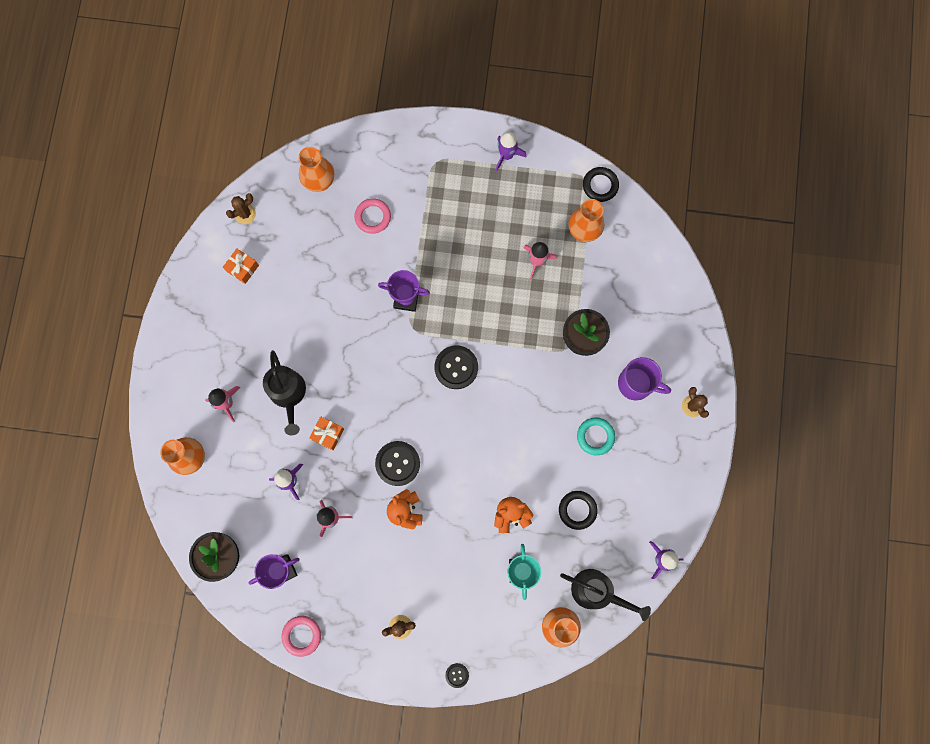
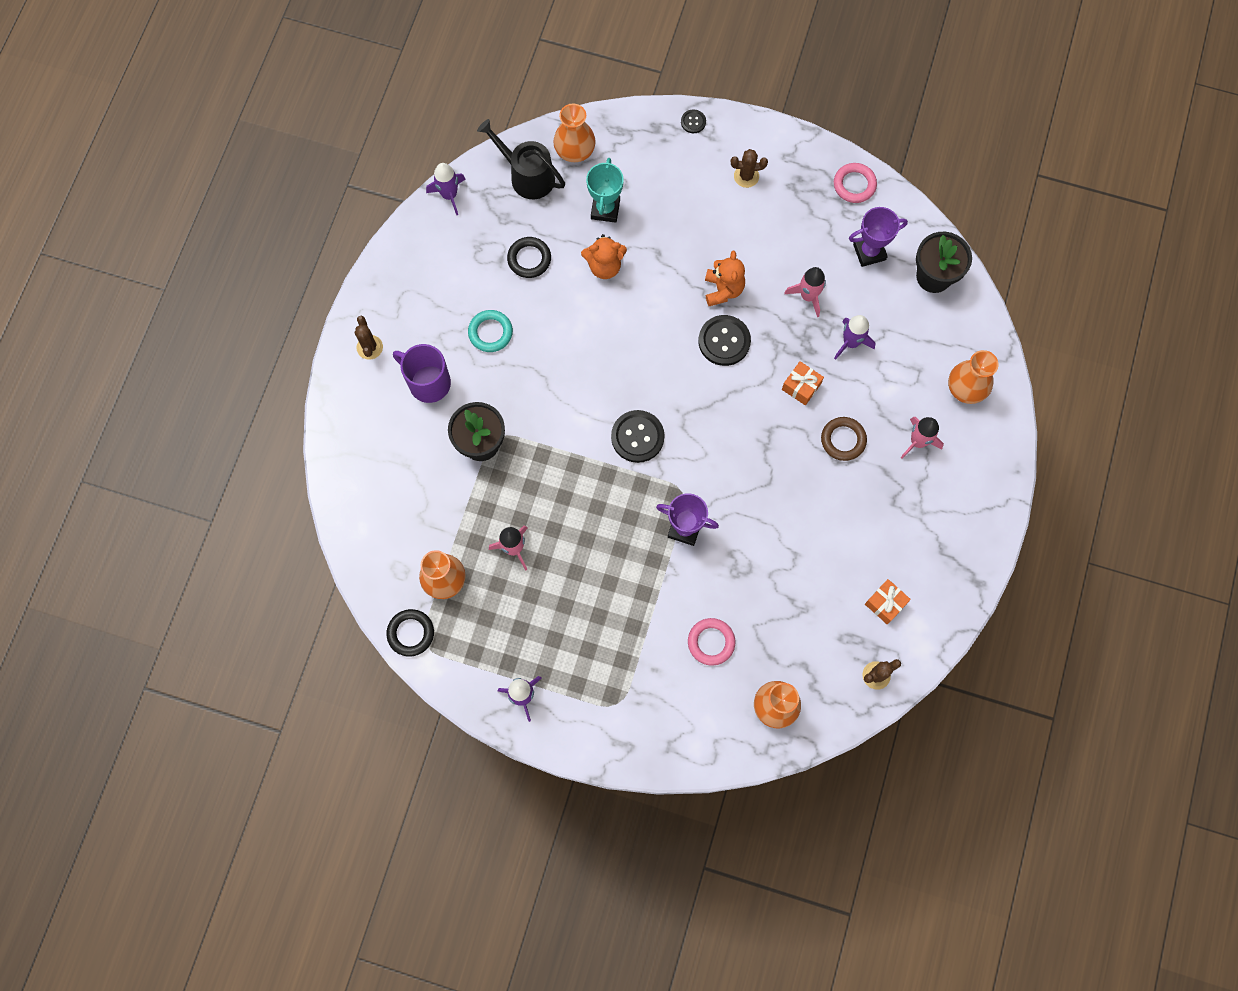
camera: 170 degrees left, 5 degrees down
black watering can [263,350,306,435] -> brown ring [821,417,867,461]

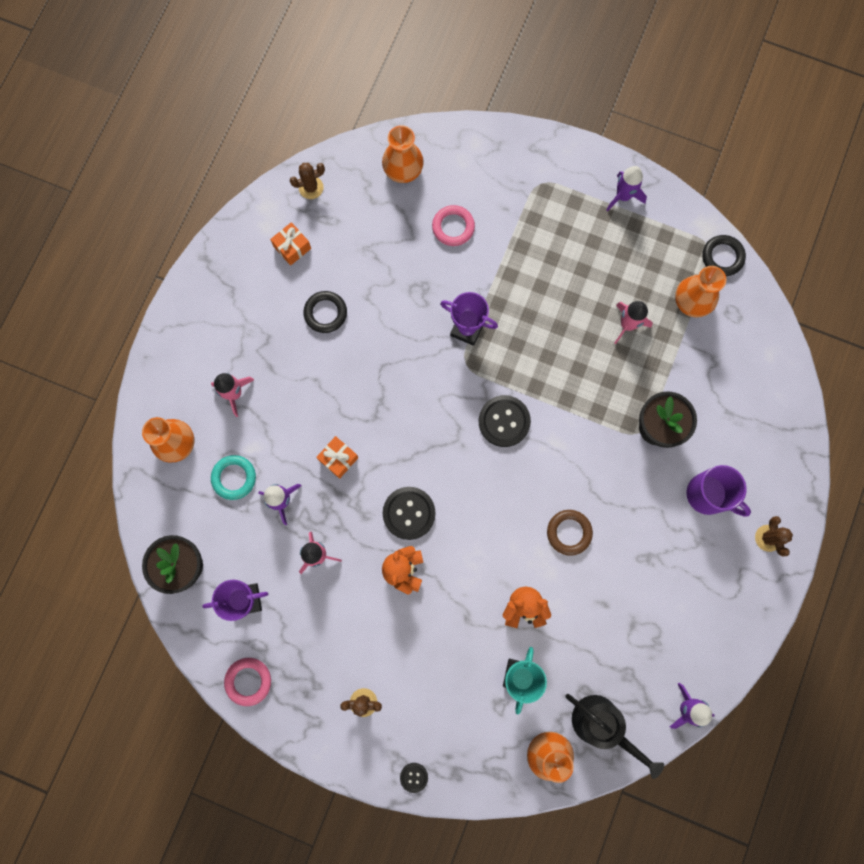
camera: 175 degrees left, 5 degrees up
turquoise ring [468,310,513,352] -> turquoise ring moved to [211,455,256,500]
black ring [507,237,551,278] -> black ring moved to [303,291,347,333]
brown ring [821,417,867,461] -> brown ring moved to [547,510,593,556]

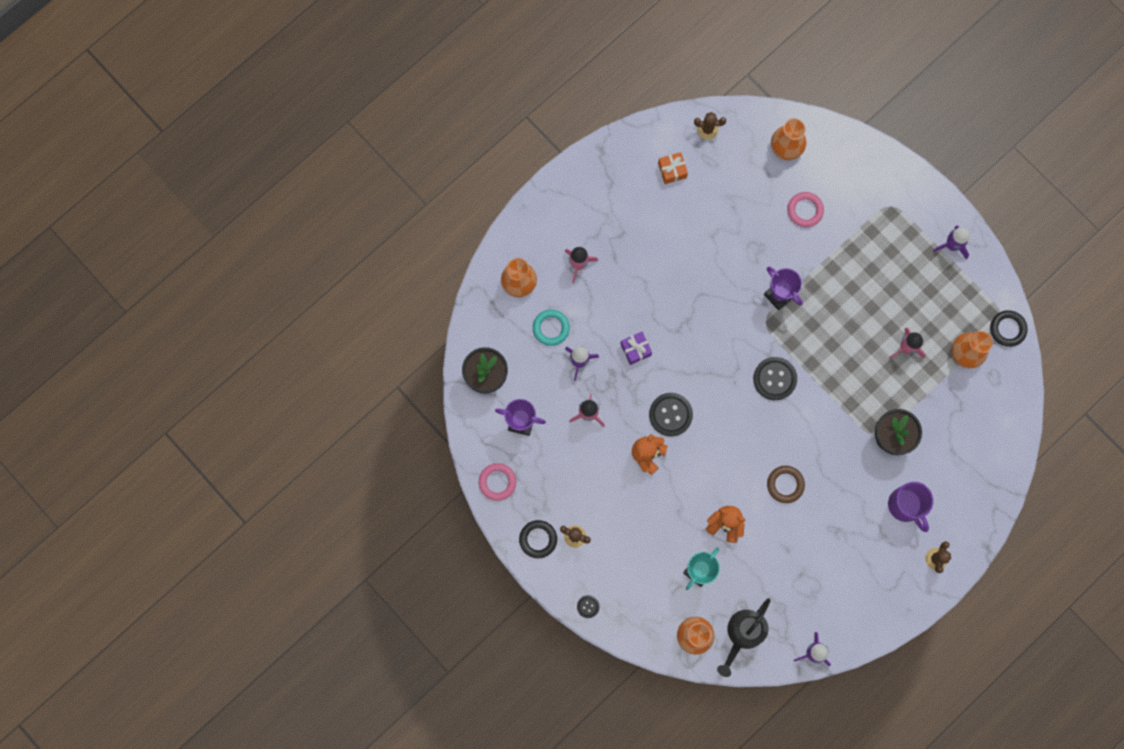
camera: 25 degrees right, 0 degrees up
black ring [303,291,347,333] -> black ring moved to [519,520,557,558]
orange gift [316,436,358,479] -> purple gift [620,332,652,365]
black watering can [565,694,664,779] -> black watering can turned 60 degrees clockwise [717,598,771,677]

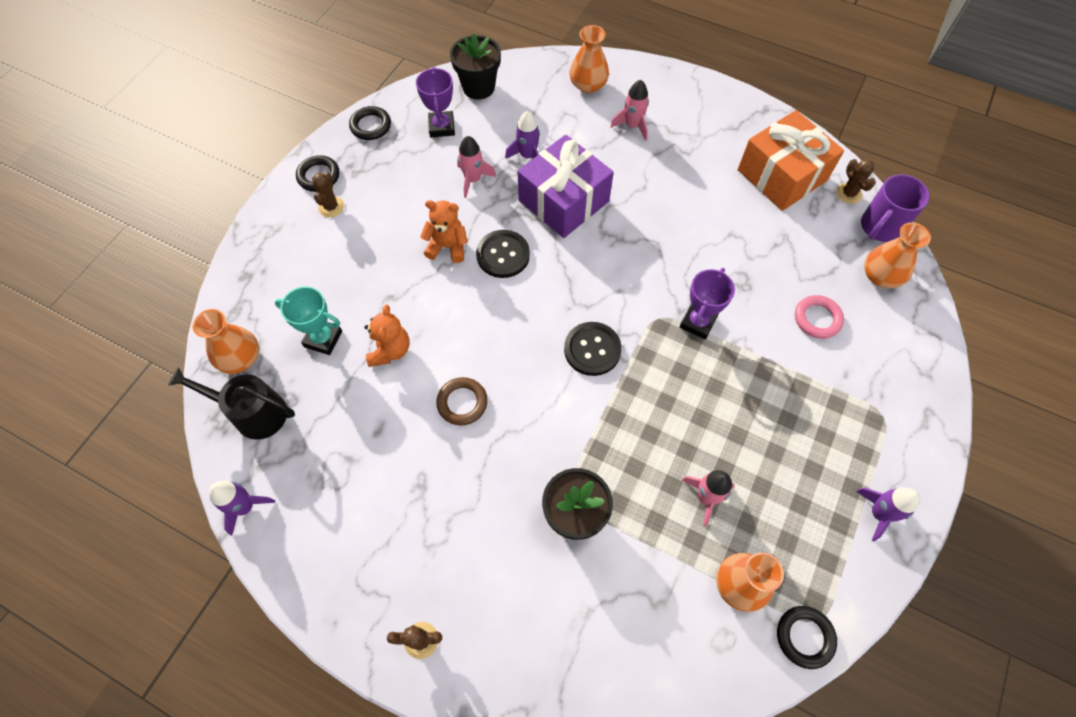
camera: 70 degrees right, 15 degrees down
pink ring [479,463,516,501] -> black ring [349,106,391,140]
turquoise ring [533,310,570,346] -> none
black button [577,595,600,618] -> none
purple gift [620,332,652,365] -> purple gift [517,135,614,238], size x2.32
orange gift [658,152,688,184] -> orange gift [738,110,844,211], size x2.32
purple mug [888,482,934,532] -> purple mug moved to [861,174,930,242]

